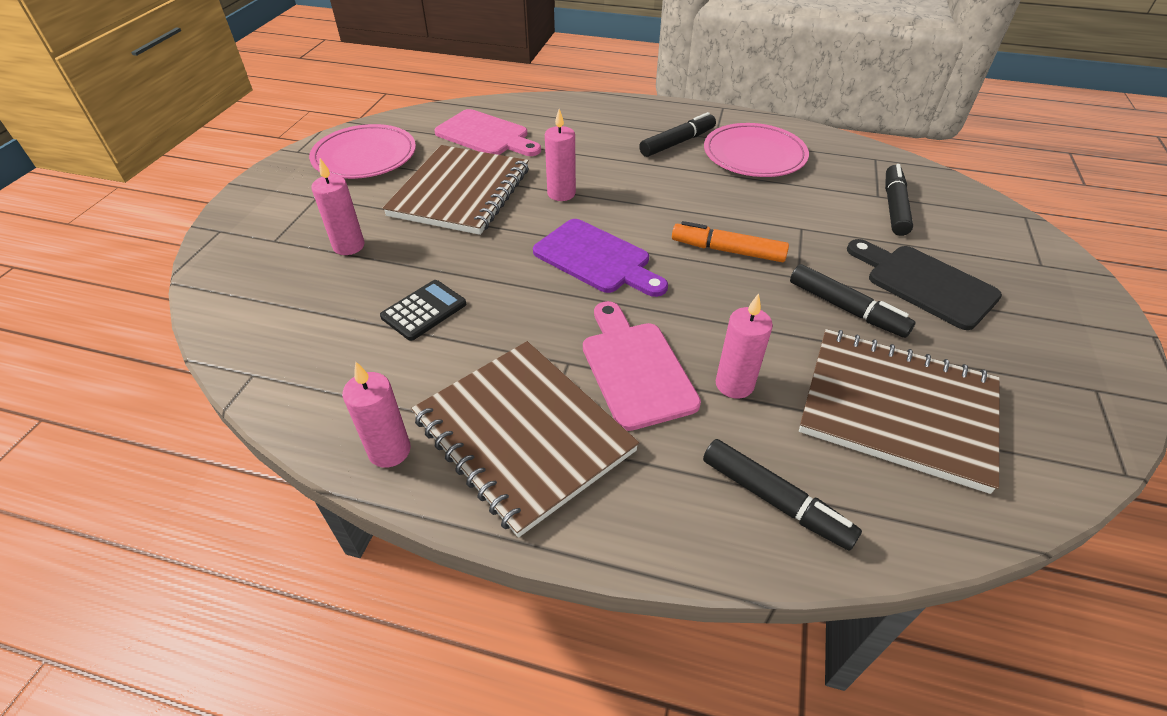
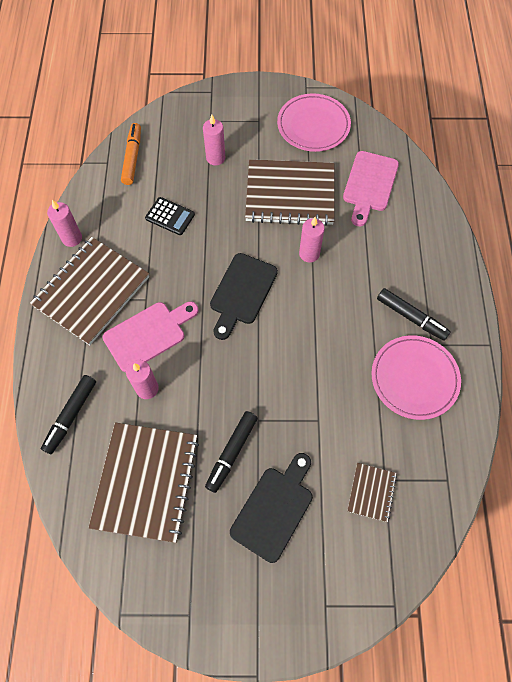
camera: 75 degrees right, 20 degrees up
purple cutting board [533,219,668,297] -> black cutting board [210,253,278,340]
orange marker [672,221,789,262] -> orange marker moved to [121,123,141,185]
black marker [885,164,913,236] -> brown notebook [347,463,397,522]

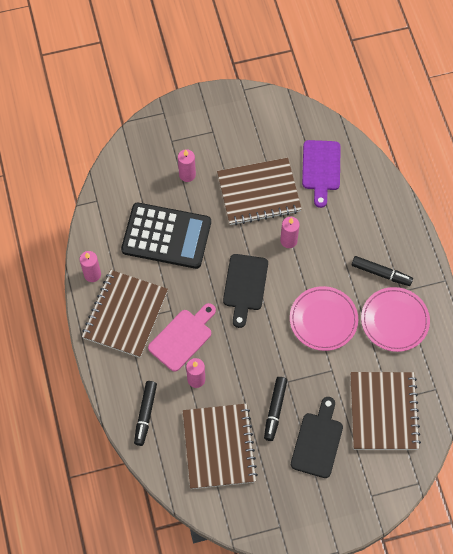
camera: 15 degrees left, 0 degrees up
orange marker [121,123,141,185] -> none
black calculator [145,197,195,235] -> black calculator [121,203,211,269], size x2.27
pink plate [277,93,351,152] -> pink plate moved to [290,286,358,351]
pink cutting board [343,151,399,226] -> purple cutting board [302,140,341,208]
brown notebook [347,463,397,522] -> brown notebook [350,372,421,450], size x2.15

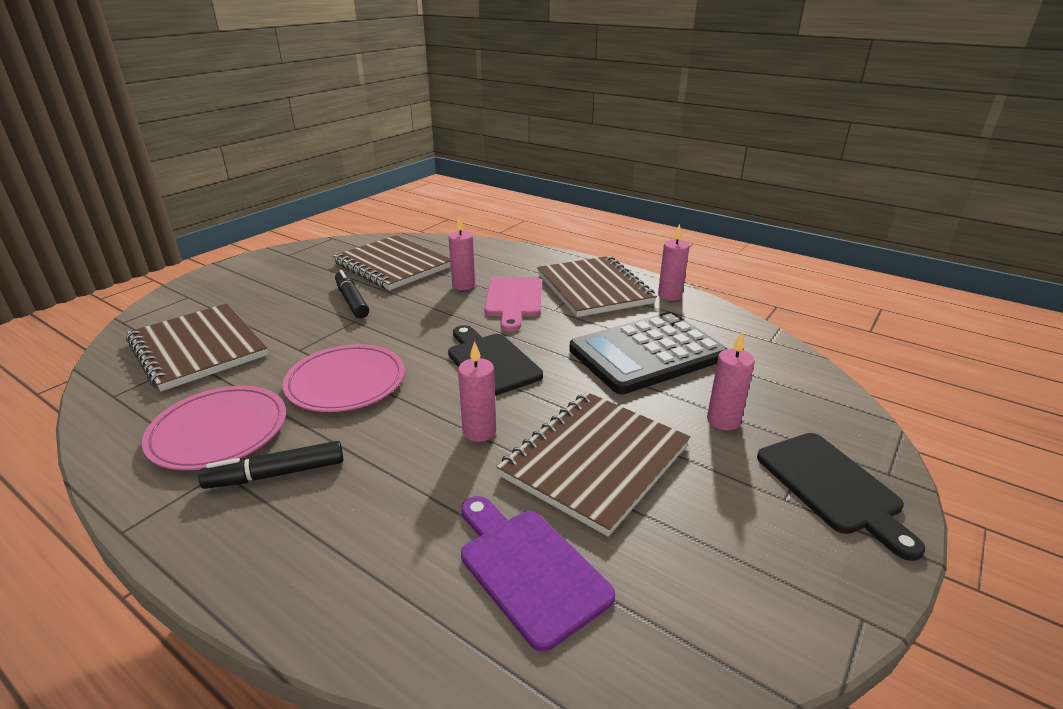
camera: 140 degrees right, 35 degrees down
black marker [134,381,157,446] -> none
black cutting board [291,397,343,478] -> black cutting board moved to [757,433,925,561]

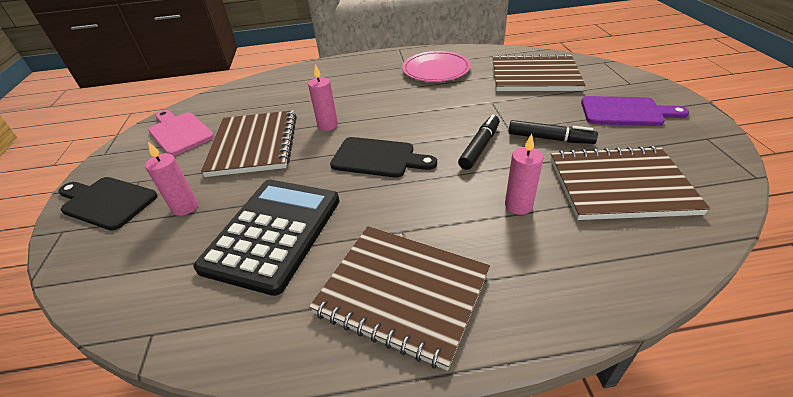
camera: 140 degrees right, 10 degrees up
black marker [198,441,343,489] -> black marker moved to [458,115,500,170]
pink plate [282,344,405,412] -> none
purple cutting board [461,496,615,652] -> purple cutting board moved to [581,96,689,126]
pink cutting board [484,277,542,332] -> pink cutting board moved to [148,110,214,156]
pink candle [658,224,689,301] -> none

